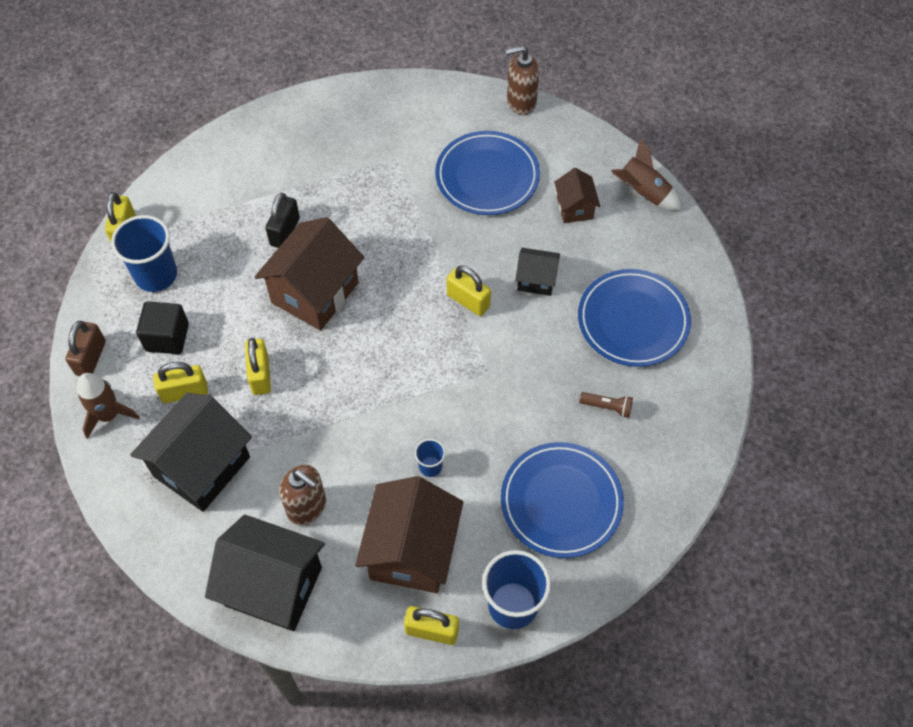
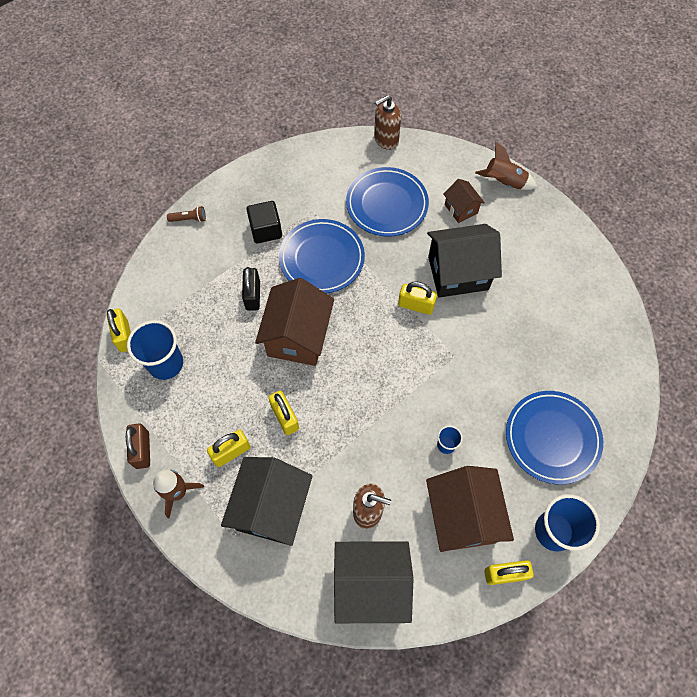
camera: 20 degrees left, 5 degrees up
black cube [136,301,189,354] -> black cube moved to [246,201,282,243]
black house [515,248,560,296] -> black house [427,224,502,298], size x1.93
blue plate [578,269,691,367] -> blue plate moved to [279,219,365,293]
brown flashlight [579,392,633,418] -> brown flashlight moved to [167,206,206,222]

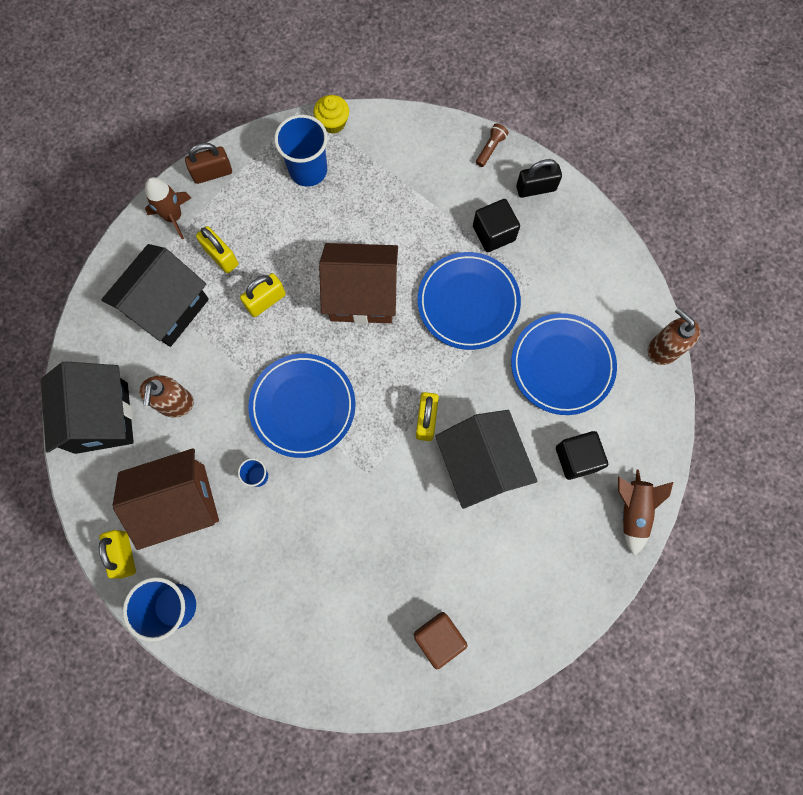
camera: 80 degrees right, 10 degrees up
yellow padlock [106,309,131,352] -> yellow cupcake [313,95,349,134]
brown flashlight [167,206,206,222] -> brown flashlight turned 135 degrees counterclockwise [476,123,508,167]
black house [221,457,312,546] -> black house turned 60 degrees counterclockwise [101,244,209,347]
black padlock [242,267,260,311] -> black padlock moved to [516,159,562,198]
brown house [443,179,485,223] -> black cube [556,431,608,480]
blue plate [506,391,603,485] -> blue plate moved to [248,354,355,458]
none -> brown cube [414,612,468,669]

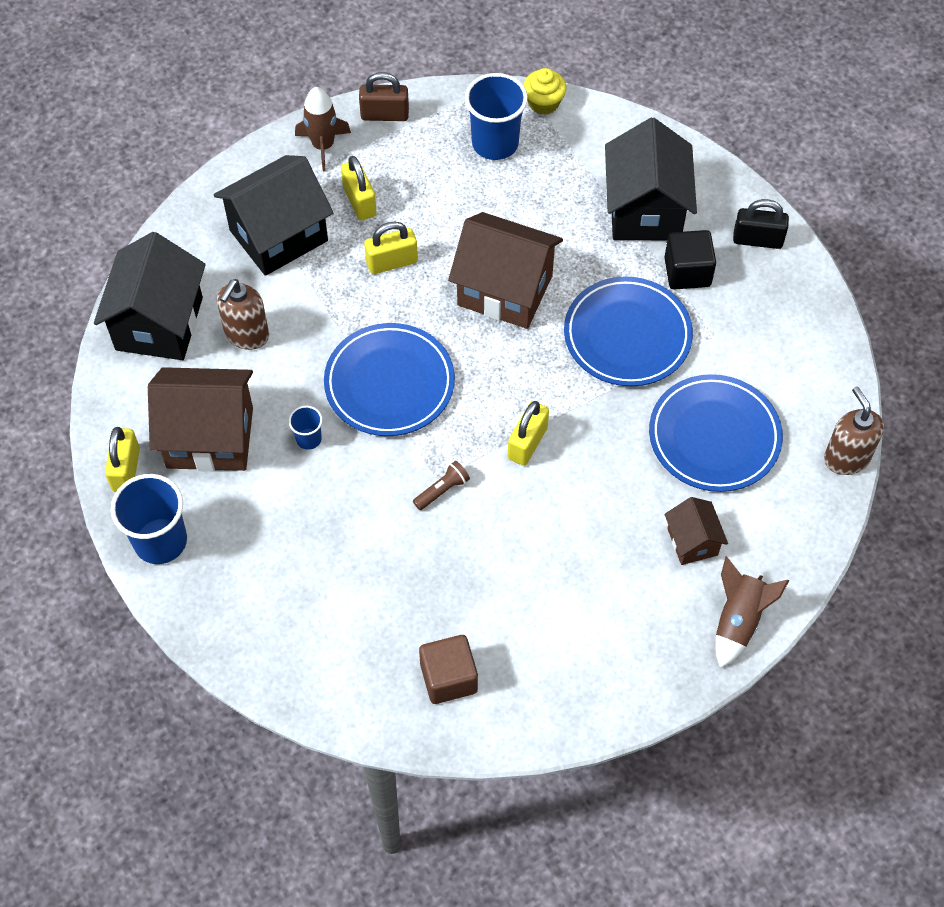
camera: 20 degrees right, 15 degrees down
black house [435,410,537,509] -> black house moved to [605,118,697,240]
brown flashlight [476,123,508,167] -> brown flashlight moved to [413,461,470,510]
black cube [556,431,608,480] -> brown house [665,497,728,565]

